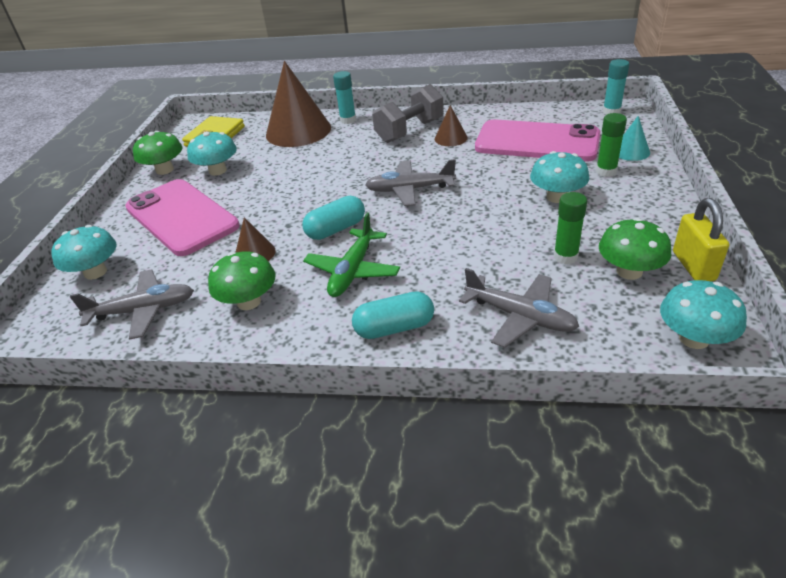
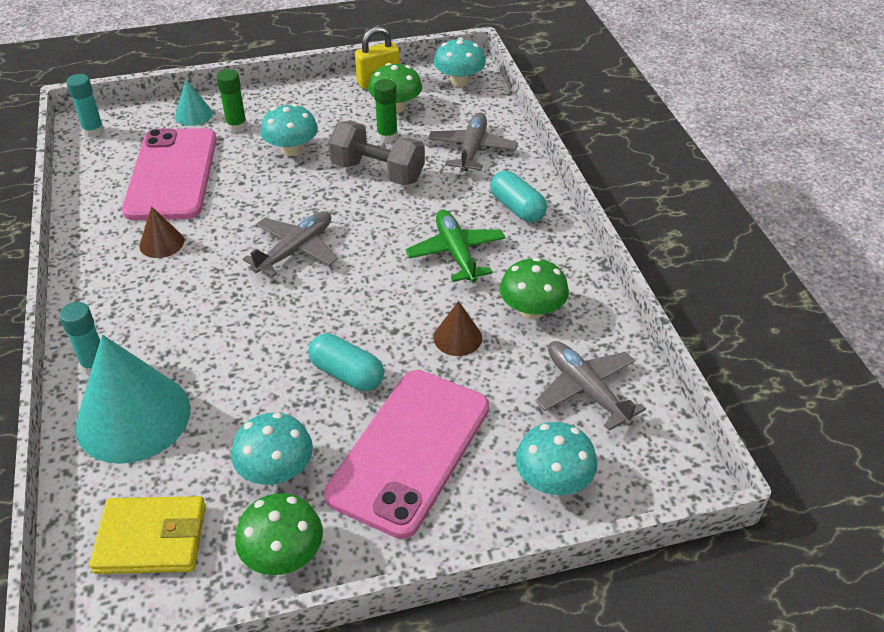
camera: 115 degrees left, 5 degrees up
brown cone [266,61,331,147] -> turquoise cone [75,335,191,464]
turquoise capsule [302,196,365,240] -> turquoise capsule moved to [308,334,384,391]
green plane [303,212,400,297] -> green plane turned 105 degrees counterclockwise [405,210,505,283]
grey plane [365,159,456,206] -> grey plane turned 120 degrees counterclockwise [243,211,338,277]
grey dumbbell [372,84,444,143] -> grey dumbbell moved to [328,121,425,185]

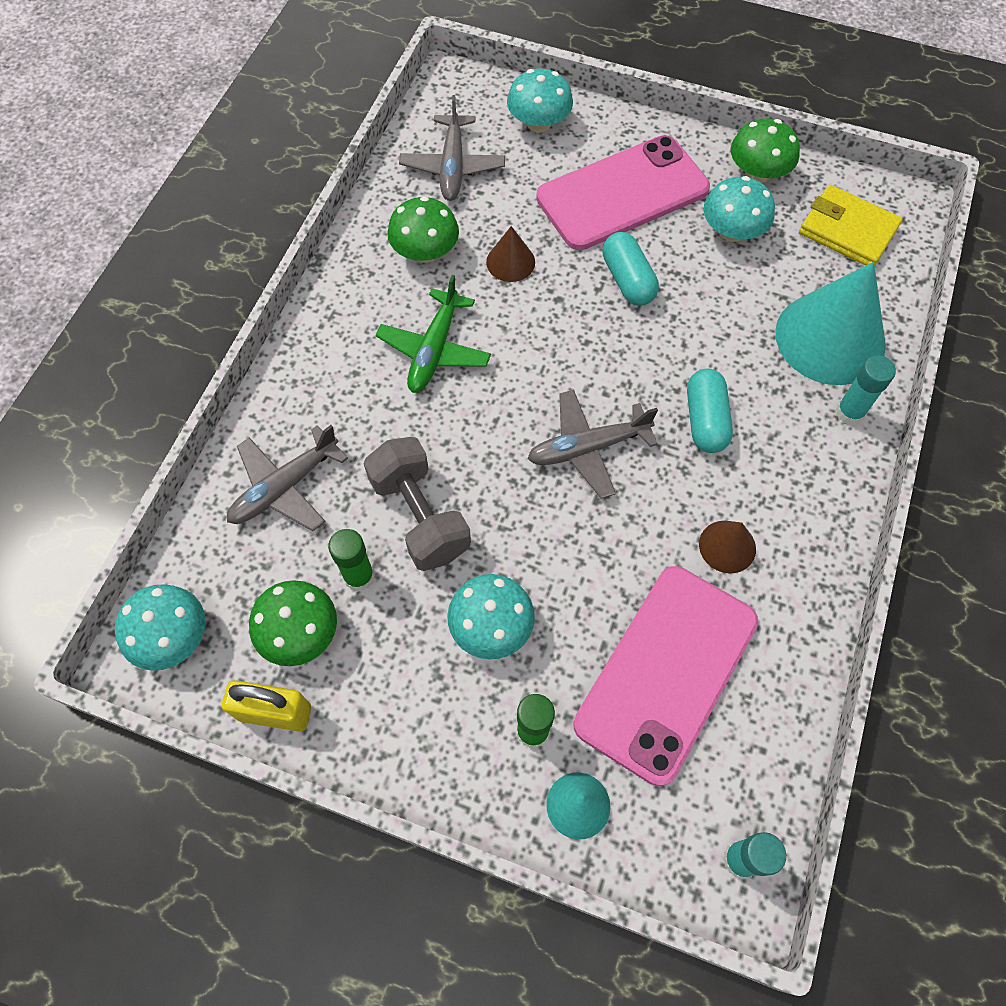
camera: 145 degrees left, 20 degrees up
turquoise capsule [490,171,547,222] -> turquoise capsule moved to [687,368,733,453]

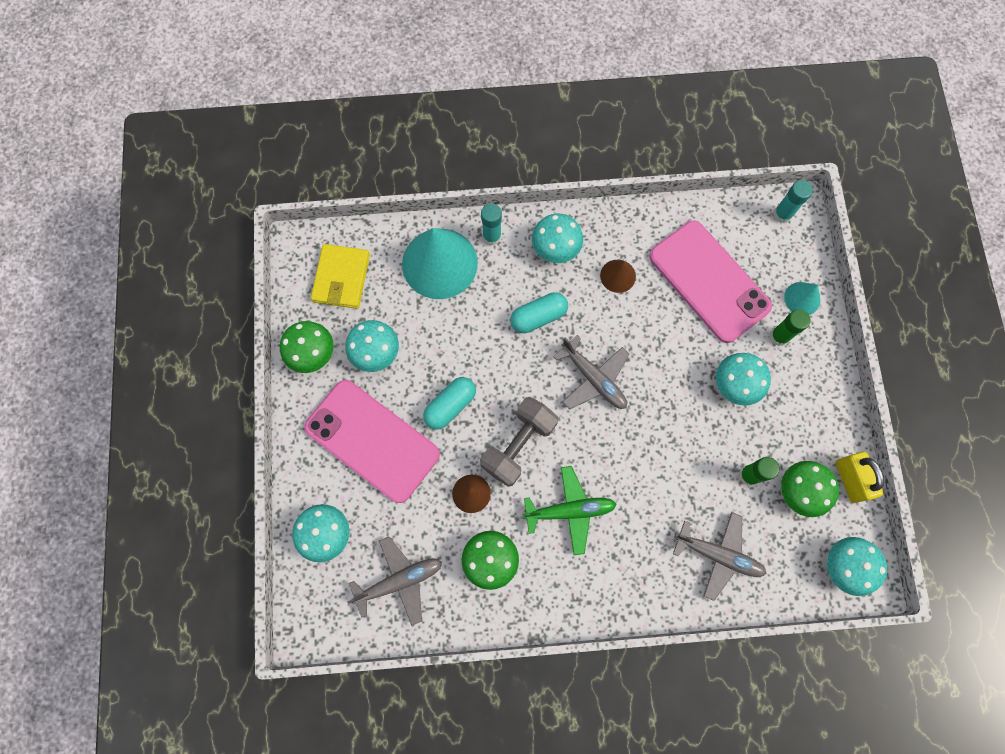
camera: 115 degrees left, 10 degrees up
grey dumbbell [364,437,471,571] -> grey dumbbell moved to [480,397,558,487]
pink phone [573,566,758,786] -> pink phone turned 45 degrees clockwise [649,220,772,343]
none -> turquoise mushroom [532,214,583,263]

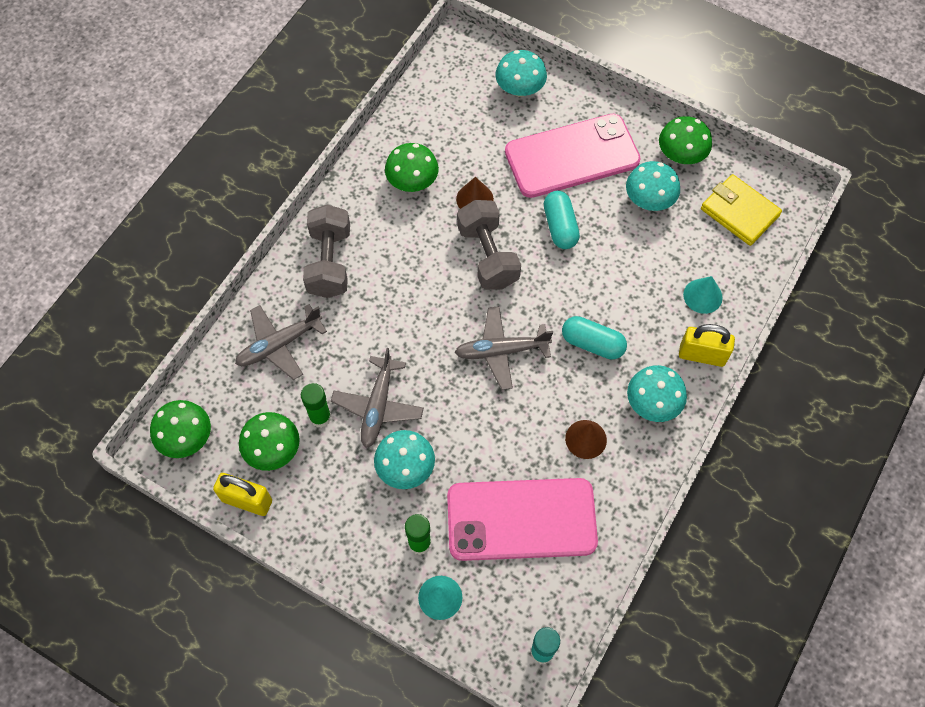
camera: 125 degrees right, 10 degrees down
grey plane [347,536,442,626] -> grey plane moved to [331,348,424,448]
turquoise cone [402,228,478,299] -> turquoise cone [683,276,723,314], size x0.47
turquoise glue stick [481,203,502,245] -> yellow padlock [679,324,735,367]
turquoise capsule [510,292,568,333] -> turquoise capsule turned 75 degrees counterclockwise [562,316,627,360]
green plane [523,466,617,555] -> none
turquoise mushroom [827,537,887,596] -> green mushroom [150,400,211,458]
none -> grey dumbbell [303,205,350,298]

